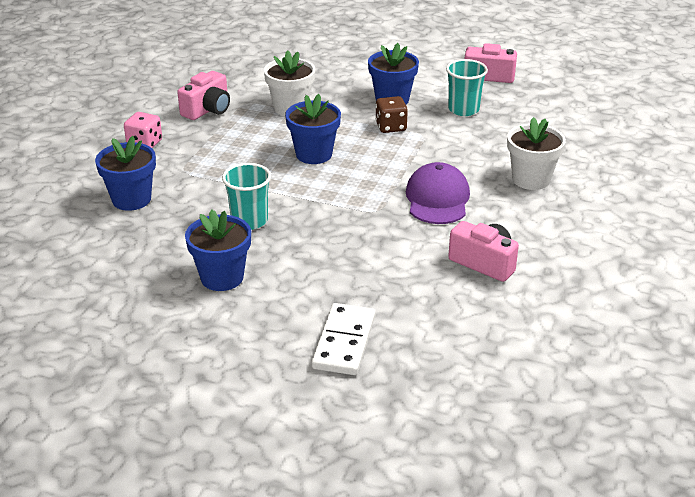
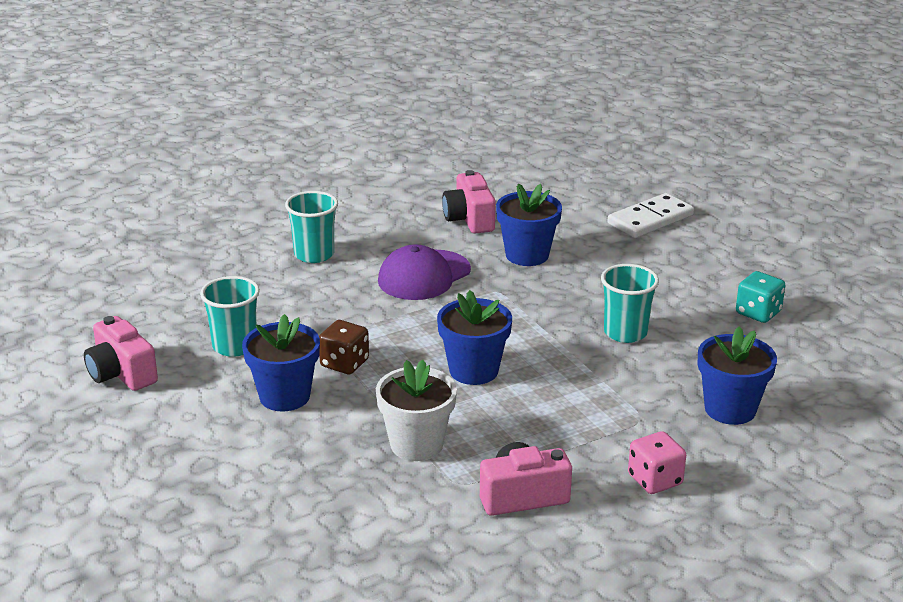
camera: 140 degrees left, 5 degrees down
blue flower pot [185,210,251,291] -> blue flower pot moved to [496,183,562,266]
white flower pot [507,117,566,190] -> turquoise cup [285,191,338,263]
none -> turquoise dice [736,271,785,323]

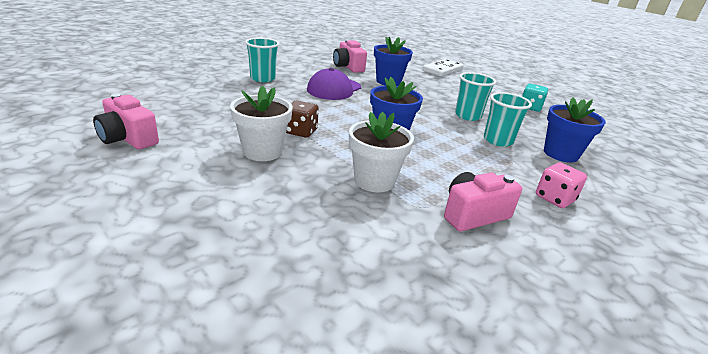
camera: 15 degrees left, 0 degrees up
turquoise cup [200,276,260,357] -> turquoise cup moved to [484,92,532,147]
blue flower pot [242,314,320,412] -> white flower pot [230,86,293,161]

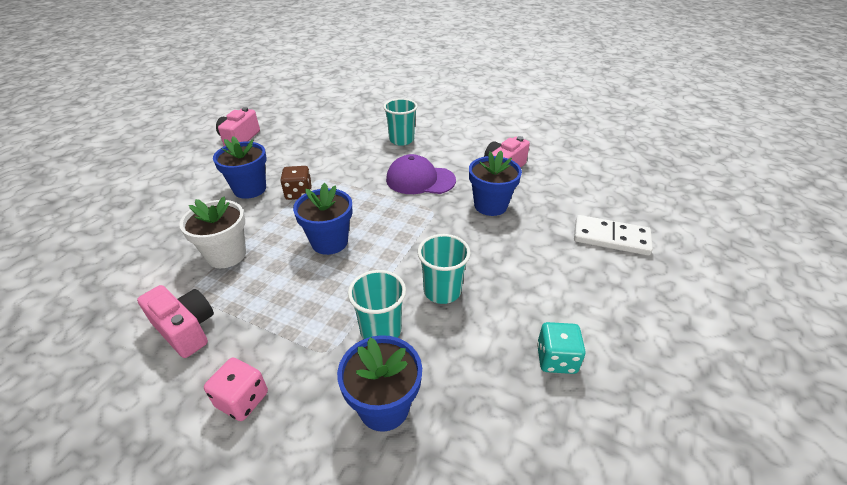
camera: 70 degrees right, 10 degrees up
white flower pot [230,86,293,161] -> blue flower pot [213,136,267,199]

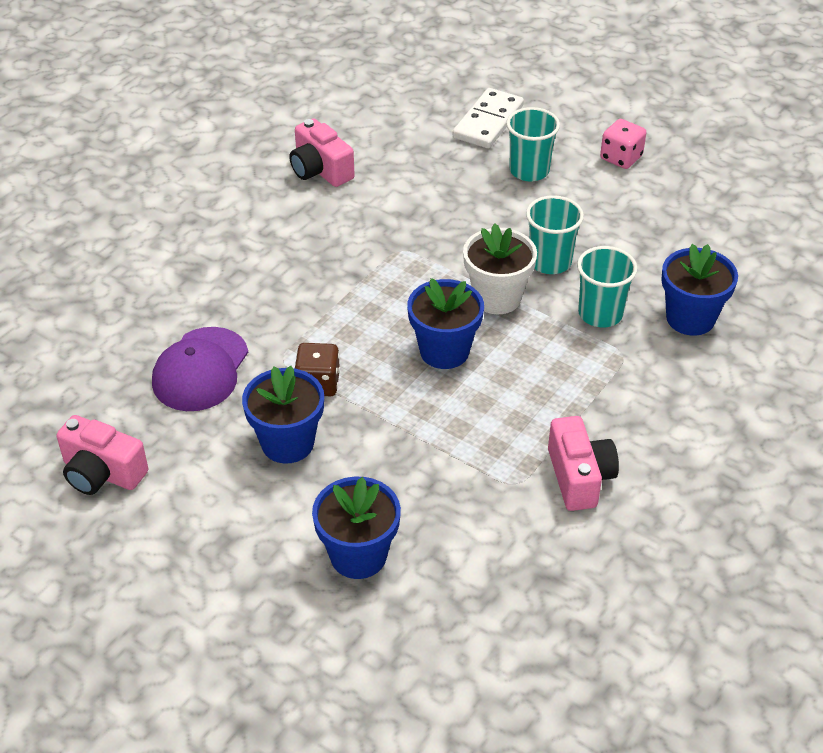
camera: 80 degrees left, 5 degrees up
pink camera [137,285,214,358] -> pink camera turned 120 degrees clockwise [548,416,619,511]
white flower pot [179,197,246,268] -> white flower pot moved to [463,224,537,314]
pink dice [204,358,268,421] -> pink dice moved to [600,119,646,169]
turquoise cup [383,98,418,146] -> turquoise cup moved to [506,107,560,182]
purple cap [386,154,456,194] -> purple cap moved to [152,327,248,411]
blue flower pot [469,151,522,216] -> blue flower pot moved to [312,477,401,579]
turquoise dice [537,322,586,374] -> none

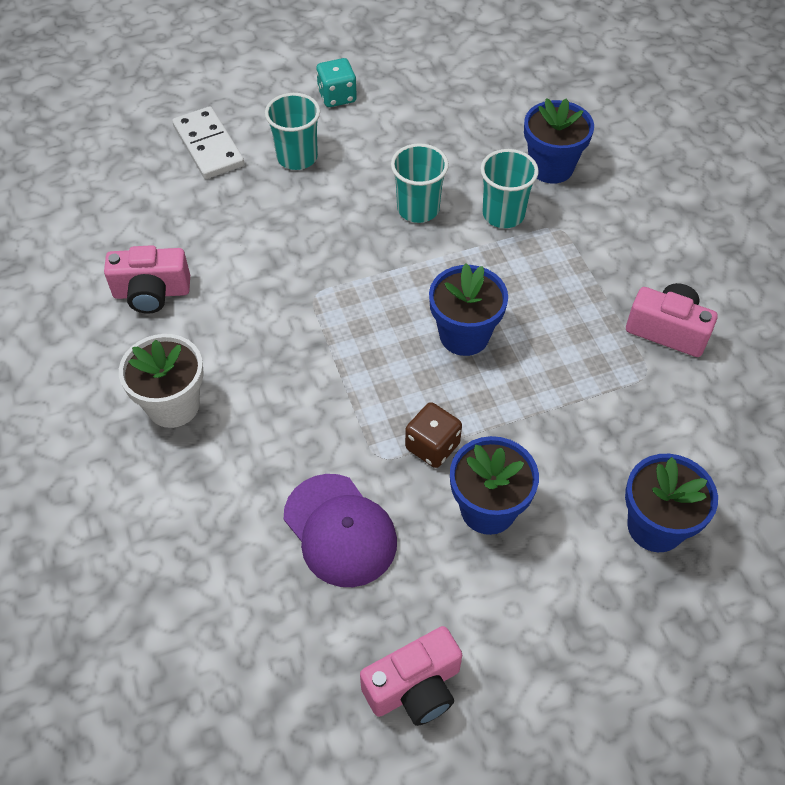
camera: 55 degrees left, 10 degrees up
white flower pot [463,224,537,314] -> white flower pot moved to [119,334,204,428]
pink dice [600,119,646,169] -> turquoise dice [316,58,357,107]

